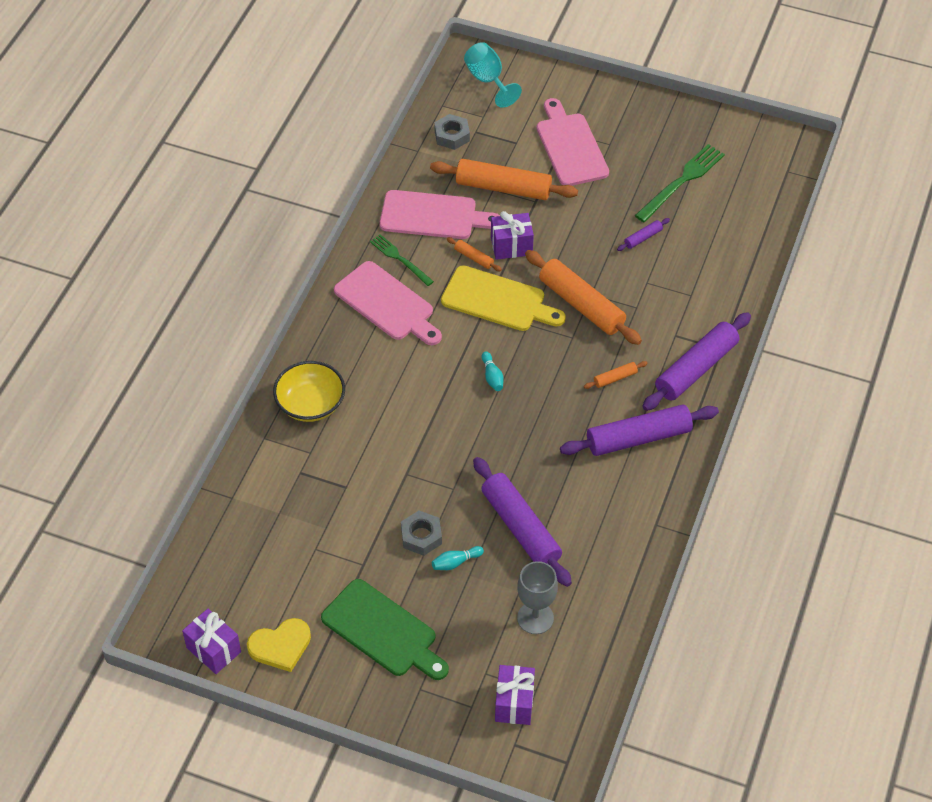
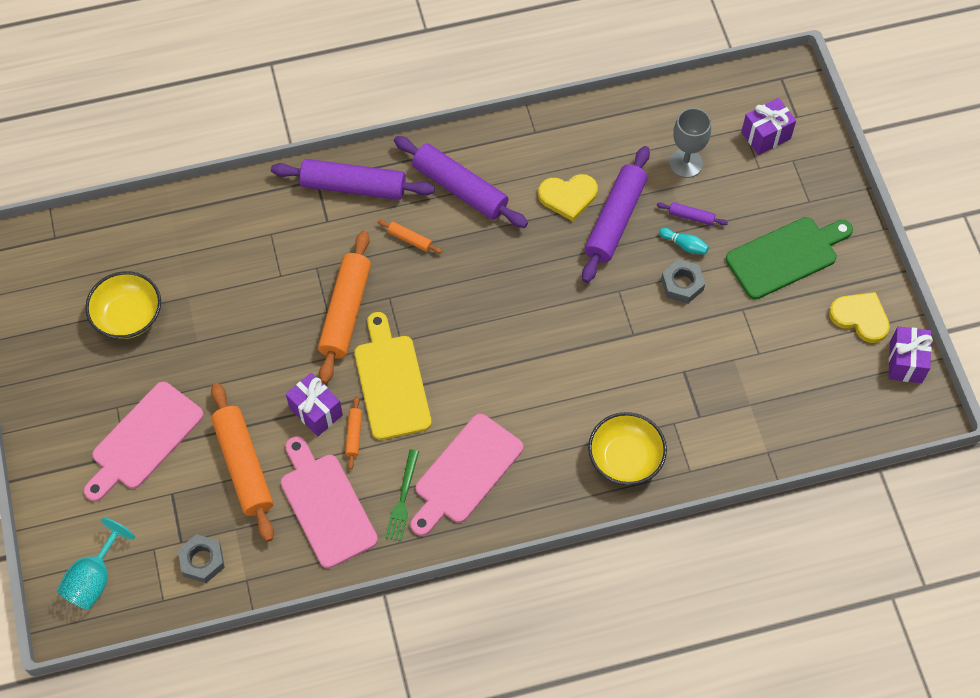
camera: 125 degrees left, 10 degrees up
green cutting board [321,579,449,680] -> green cutting board turned 60 degrees clockwise [726,217,853,299]
pink cutting board [334,261,442,345] -> pink cutting board turned 150 degrees counterclockwise [411,414,523,536]
turquoise bowling pin [482,351,504,391] -> none
purple rolling pin [617,218,670,251] -> purple rolling pin moved to [657,202,728,226]
green fork [635,144,725,222] -> yellow bowl [85,271,161,339]
none -> yellow heart [538,174,598,221]

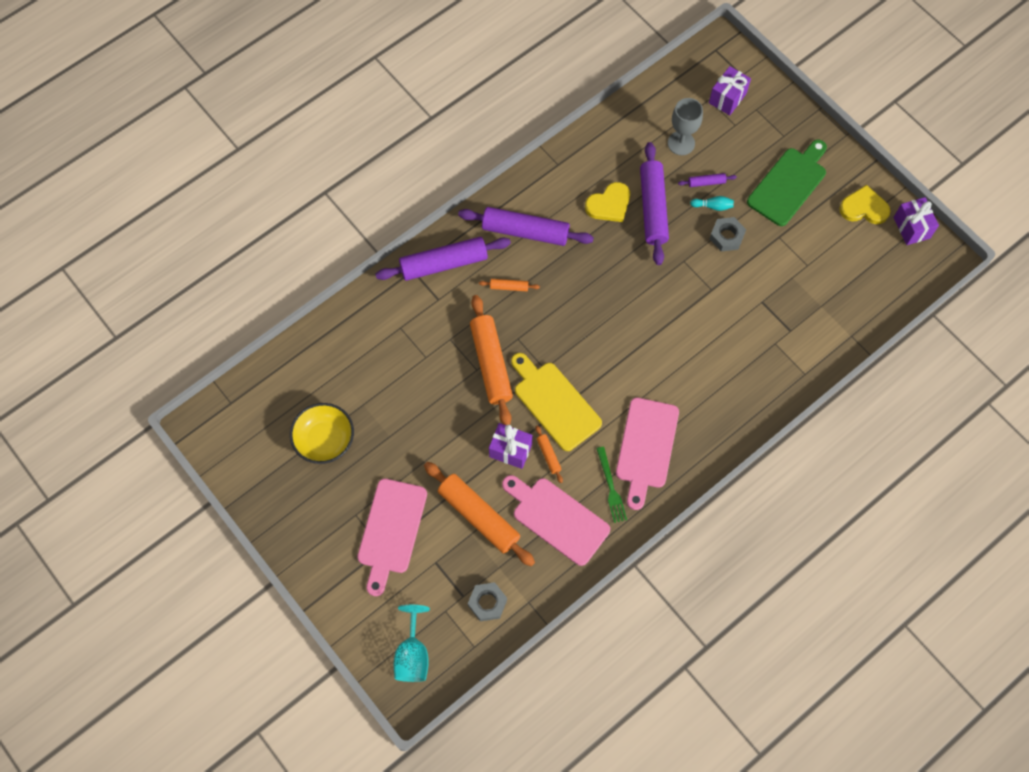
camera: 25 degrees left, 5 degrees up
yellow bowl [588,412,667,485] -> none

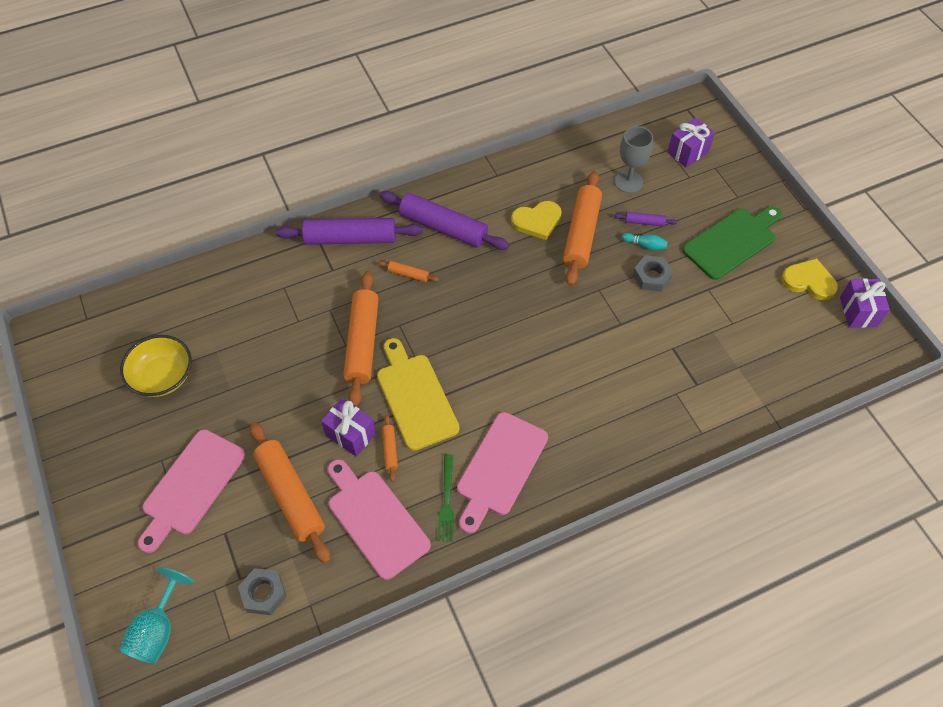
camera: 15 degrees right, 10 degrees down
purple rolling pin [640,142,669,265] -> orange rolling pin [563,171,602,286]

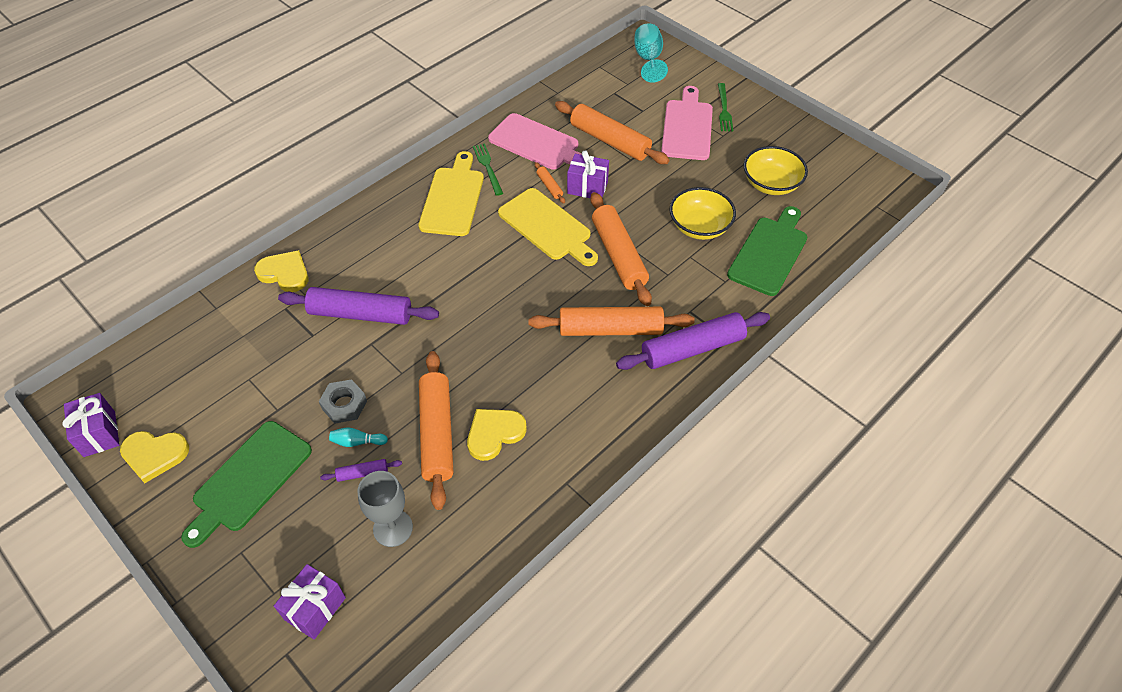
camera: 160 degrees right, 5 degrees down
grey nut [238,568,287,615] -> none
orange rolling pin [378,261,439,282] -> orange rolling pin [529,307,695,336], size x2.28
purple rolling pin [379,191,509,250] -> purple rolling pin moved to [278,287,439,325]
pink cutting board [457,412,548,533] -> yellow cutting board [418,151,484,236]
none -> yellow heart [254,250,309,292]
none -> yellow bowl [669,187,736,240]
none -> green fork [718,83,733,131]
none -> green cutting board [727,206,807,296]

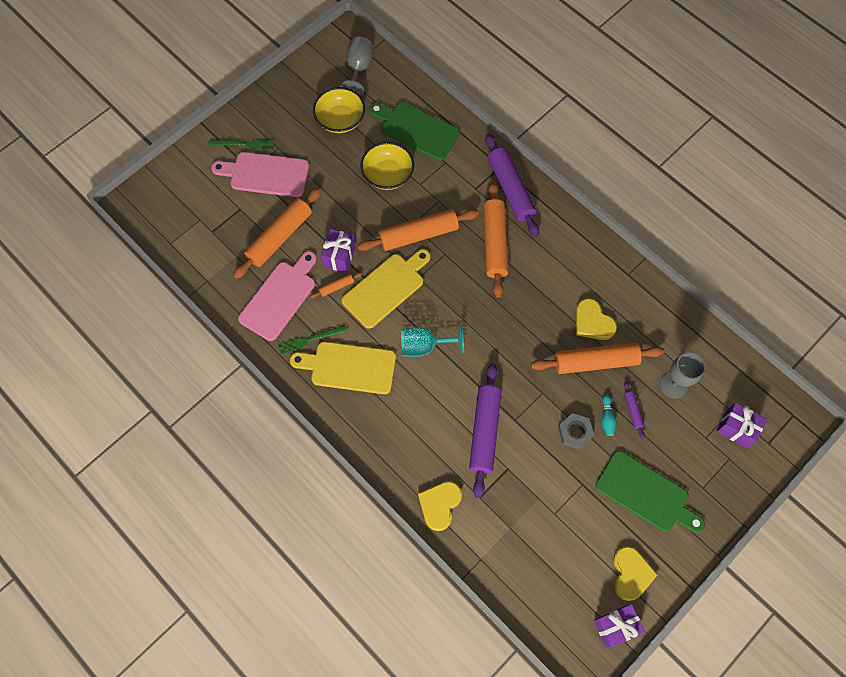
camera: 90 degrees left, 15 degrees up
turquoise goblet [634,23,668,82] -> turquoise goblet moved to [401,326,464,357]
none -> grey goblet [340,37,373,95]

